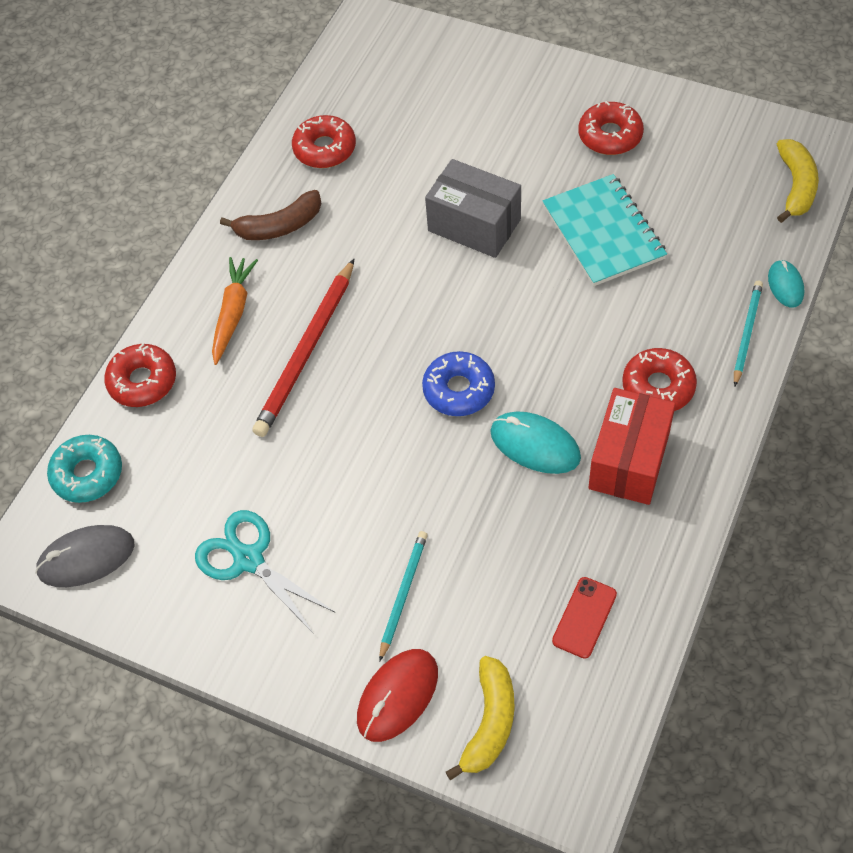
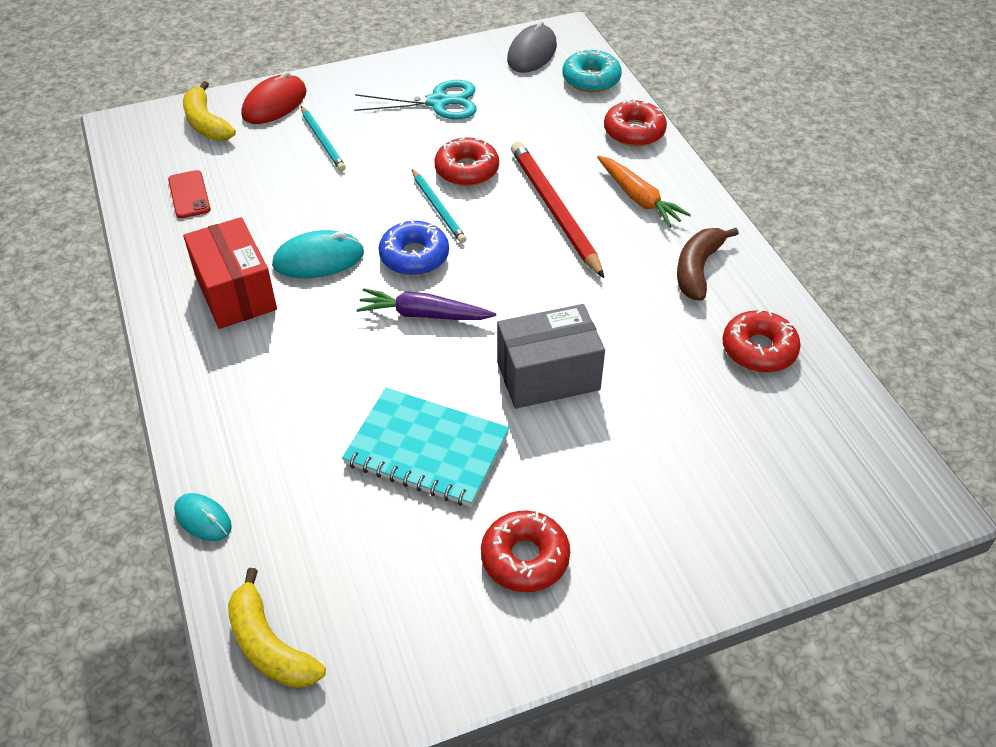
camera: 130 degrees right, 10 degrees down
red mouse [357,649,438,742] -> red mouse turned 45 degrees clockwise [241,71,307,124]
red donut [622,348,697,411] -> red donut moved to [434,137,499,186]
turquoise pencil [734,281,763,387] -> turquoise pencil moved to [412,169,466,243]
none -> purple carrot [356,288,496,320]

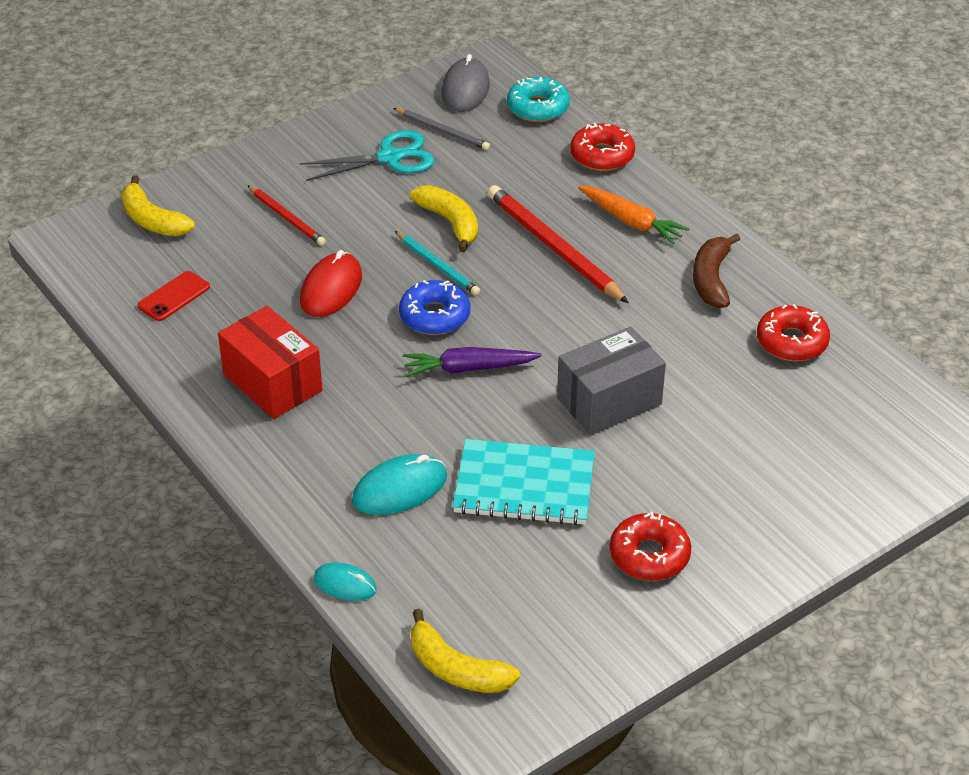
camera: 15 degrees left, 5 degrees down
red phone [168,170,211,218] -> red phone turned 75 degrees clockwise [138,271,210,321]
red mouse [241,71,307,124] -> red mouse moved to [300,250,362,317]
turquoise mouse [272,230,364,278] -> turquoise mouse moved to [352,454,447,515]
turquoise pencil [301,106,346,171] -> red pencil [247,185,326,246]
red donut [434,137,499,186] -> yellow banana [410,185,478,252]
none -> grey pencil [393,108,490,150]

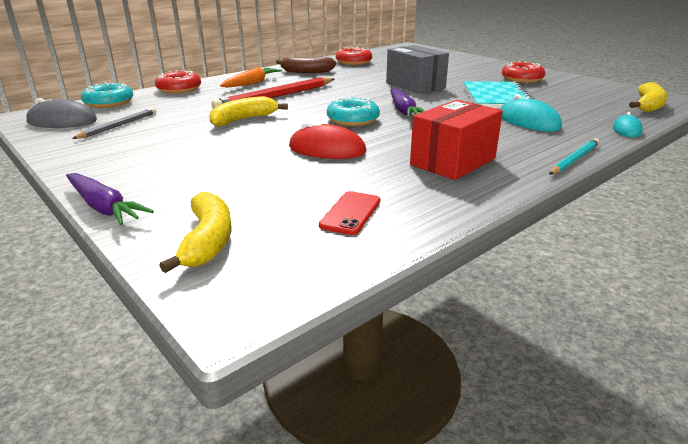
camera: 95 degrees left, 15 degrees down
yellow banana [121,175,195,236] -> yellow banana turned 45 degrees counterclockwise [159,192,232,273]
red phone [138,271,210,321] -> red phone turned 75 degrees clockwise [319,191,380,235]
red pencil [247,185,326,246] -> none
turquoise scissors [300,130,434,181] -> none
turquoise pencil [395,231,480,295] -> turquoise pencil moved to [549,138,599,175]
blue donut [399,280,470,335] -> turquoise donut [327,97,380,126]
none -> purple carrot [66,173,154,225]

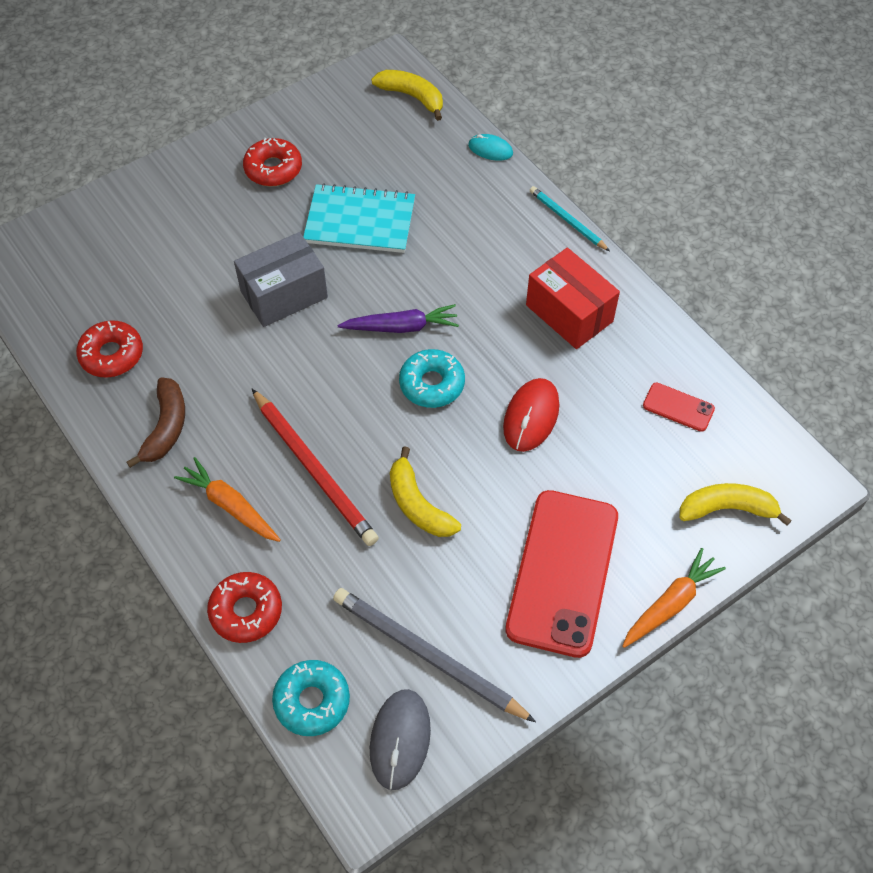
camera: 85 degrees left, 30 degrees up
purple carrot [66,173,154,225] -> orange carrot [622,548,726,648]
grey pencil [72,108,156,139] -> grey pencil [333,588,536,722], size x1.74
turquoise mouse [500,94,562,132] -> none
none -> red phone [505,490,618,658]

